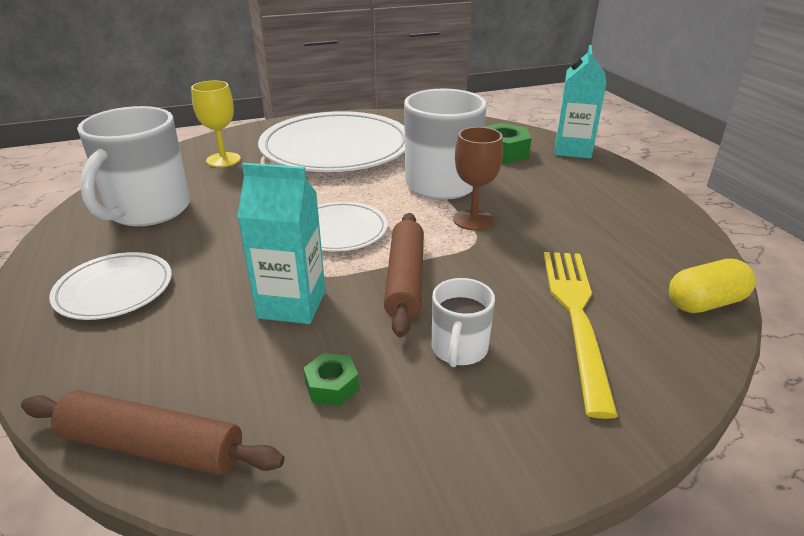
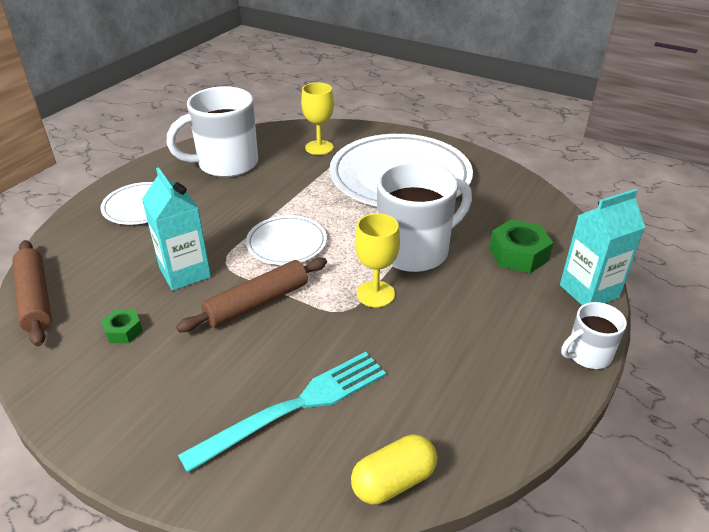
camera: 50 degrees right, 5 degrees up
white mug [432,278,495,367] -> white mug moved to [561,302,627,369]
brown goblet [453,127,503,231] -> yellow goblet [355,213,400,307]
yellow fork [544,252,618,419] -> turquoise fork [178,352,386,473]
yellow capsule [669,259,756,313] -> yellow capsule turned 60 degrees counterclockwise [351,434,437,504]

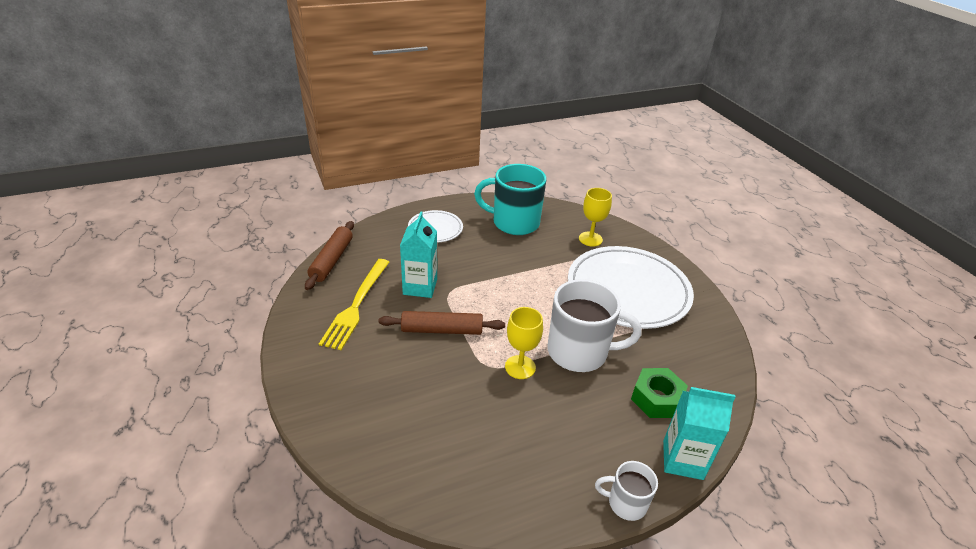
camera: 35 degrees right, 0 degrees up
green nut [101,309,143,343] -> yellow fork [319,259,389,350]
white mug [166,86,258,177] -> turquoise mug [474,164,546,235]
turquoise fork [178,352,386,473] -> none
white plate [246,215,327,265] -> none
yellow capsule [351,434,437,504] -> none

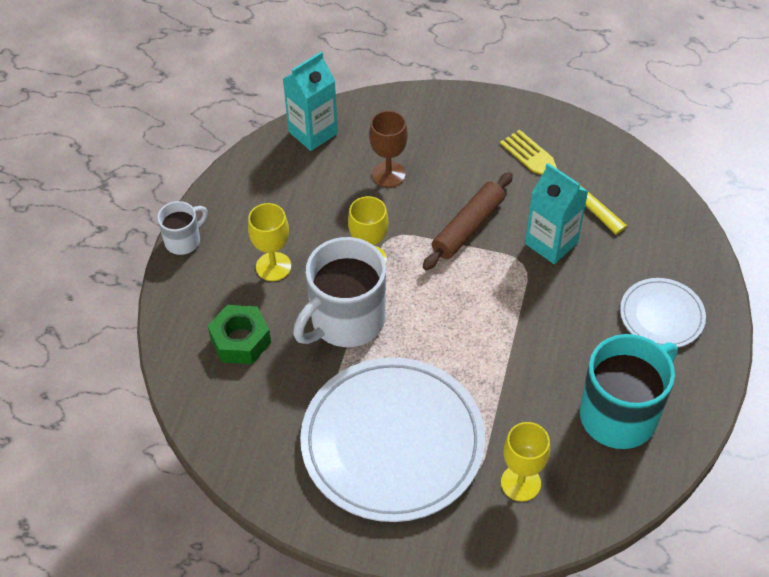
camera: 130 degrees right, 15 degrees up
brown rolling pin [305,221,354,290] -> none
turquoise carton [663,387,736,480] -> turquoise carton moved to [283,52,338,151]
none -> yellow goblet [248,203,291,281]
none -> brown goblet [369,110,408,188]

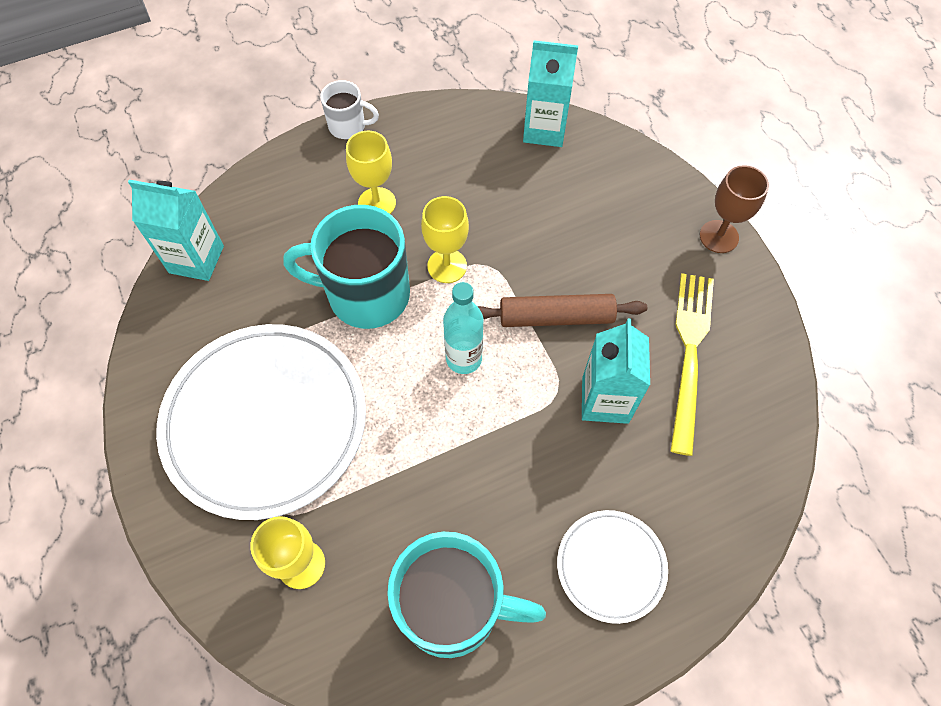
camera: 50 degrees right, 10 degrees up
green nut [208,305,271,364] -> none
white mug [293,237,386,347] -> turquoise mug [283,205,410,329]
brown goblet [369,110,408,188] -> brown goblet moved to [700,165,769,253]
none -> turquoise carton [128,180,224,281]
none -> turquoise bottle [443,282,483,374]

